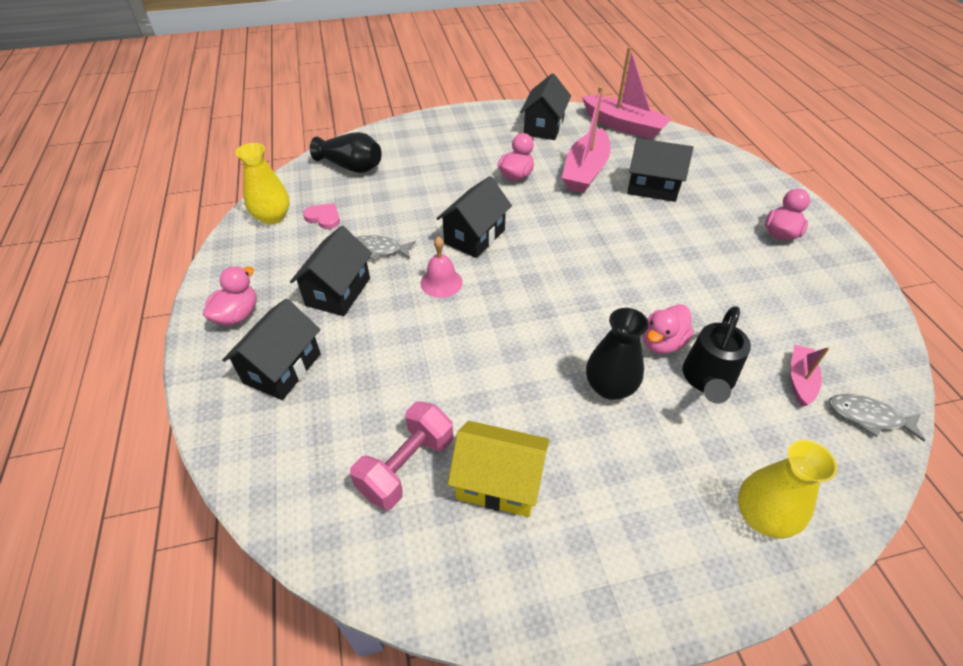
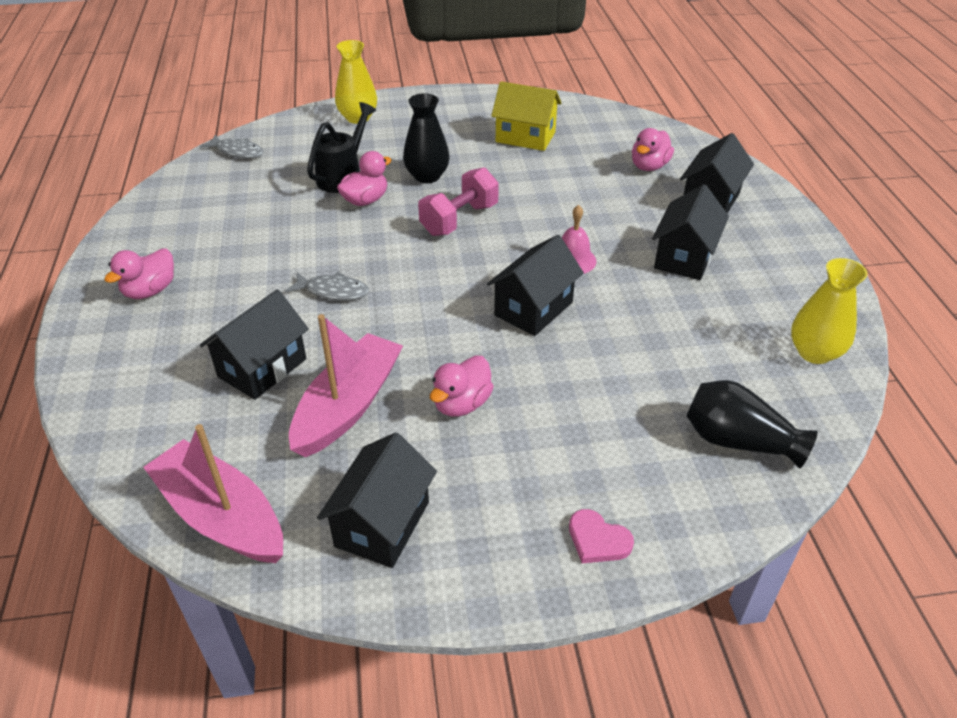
camera: 175 degrees left, 5 degrees down
pink duck [203,266,257,326] -> pink duck moved to [632,128,674,171]
pink heart [303,203,340,229] -> pink heart moved to [569,509,634,563]
pink dumbbell [350,401,453,510] -> pink dumbbell moved to [418,167,499,236]
grey fish [356,235,415,261] -> grey fish moved to [286,272,369,301]
black house [627,138,693,202] -> black house turned 75 degrees counterclockwise [200,289,309,400]
pink boat [791,345,830,407] -> none

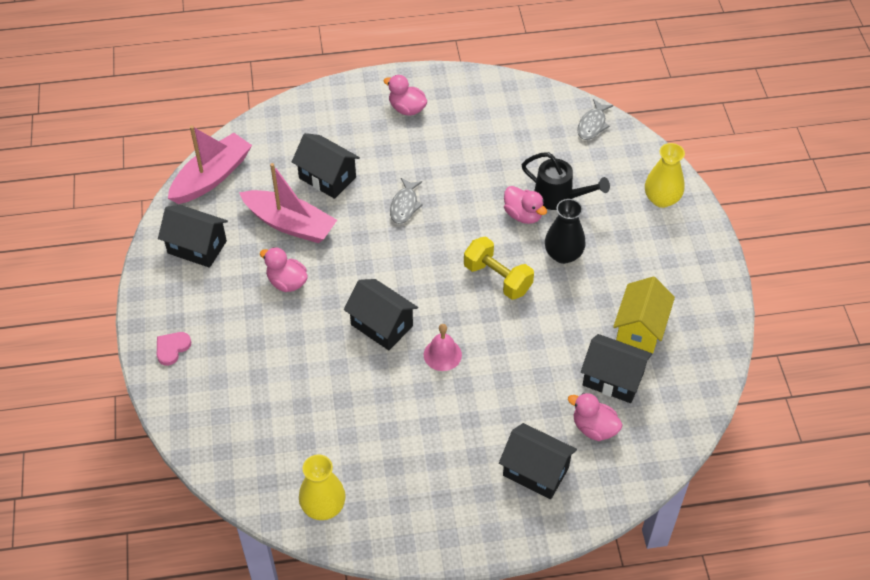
camera: 90 degrees right, 10 degrees up
pink dumbbell [418,167,499,236] -> yellow dumbbell [464,236,534,300]
black house [652,184,729,280] -> black house moved to [581,334,652,403]
black vase [686,380,818,469] -> none

